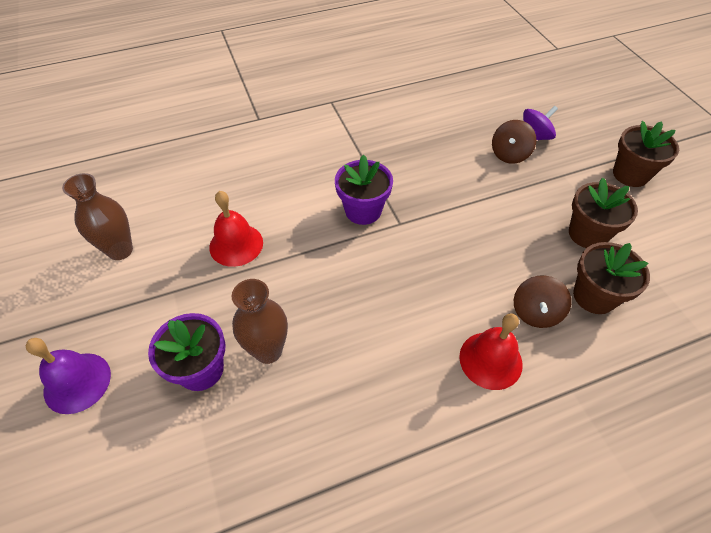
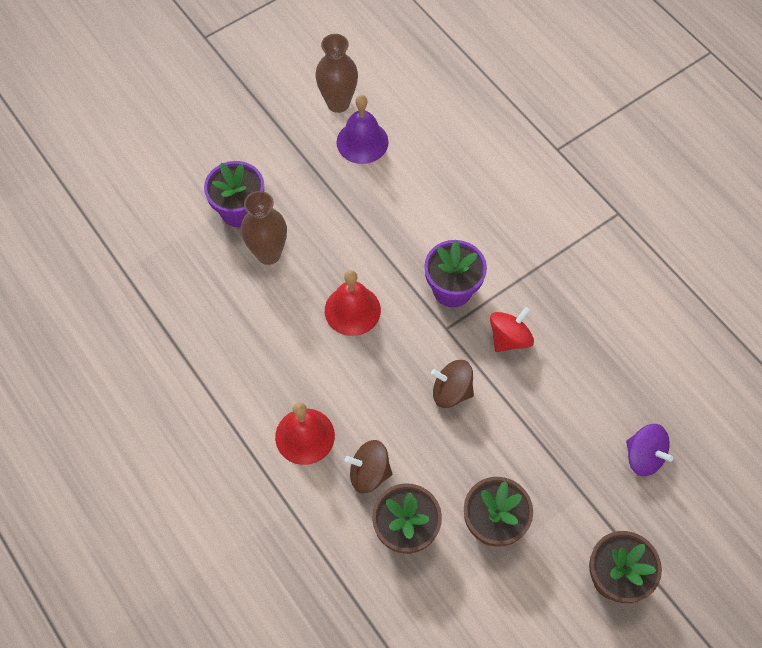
camera: 75 degrees right, 10 degrees up
purple bell [26,338,111,414] -> purple bell moved to [337,95,389,164]
red bell [209,191,263,267] -> red bell moved to [325,270,381,336]
brown spinning top [492,120,537,164] -> brown spinning top moved to [431,360,474,408]
none -> red spinning top [490,307,534,352]

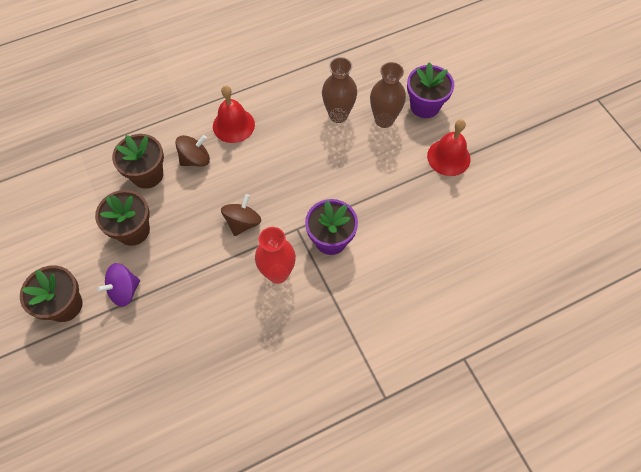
camera: 100 degrees right, 0 degrees up
brown vase [315,34,358,113] -> brown vase moved to [322,57,357,123]
red bell [325,270,381,336] -> red bell moved to [427,119,471,176]
purple bell [337,95,389,164] -> none
brown spinning top [345,440,392,494] -> brown spinning top turned 45 degrees clockwise [175,135,210,167]
red spinning top [490,307,534,352] -> red vase [255,227,296,284]
purple spinning top [626,424,673,476] -> purple spinning top moved to [97,263,140,307]

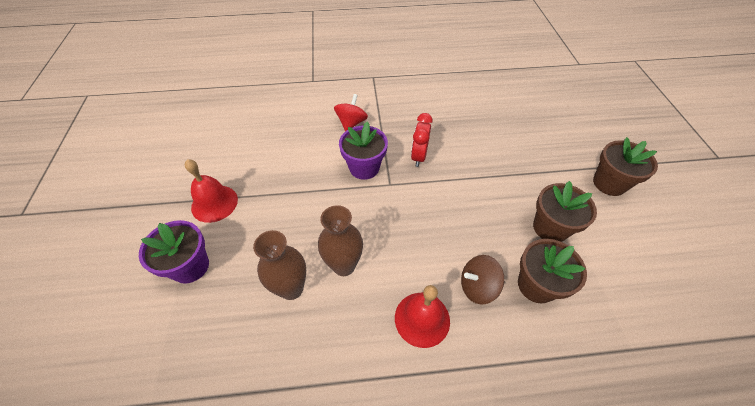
camera: 160 degrees left, 10 degrees down
purple spinning top [97,263,140,307] -> none
brown spinning top [221,194,261,236] -> none
red vase [255,227,296,284] -> red clock [411,113,433,167]
brown vase [370,62,406,128] -> brown vase moved to [318,205,363,276]
none -> red spinning top [334,94,368,131]

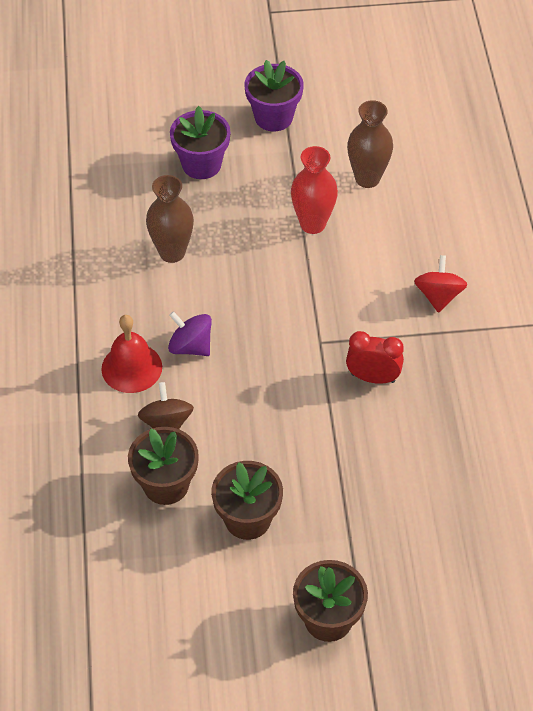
camera: 90 degrees right, 0 degrees up
red bell [185,159,238,223] -> none
brown vase [318,205,363,276] -> brown vase moved to [347,100,393,188]
red spinning top [334,94,368,131] -> red spinning top turned 105 degrees counterclockwise [414,255,467,313]
purple flower pot [339,122,388,180] -> purple flower pot moved to [245,60,304,131]
none -> purple spinning top [168,311,212,356]
none -> red vase [291,146,338,234]

